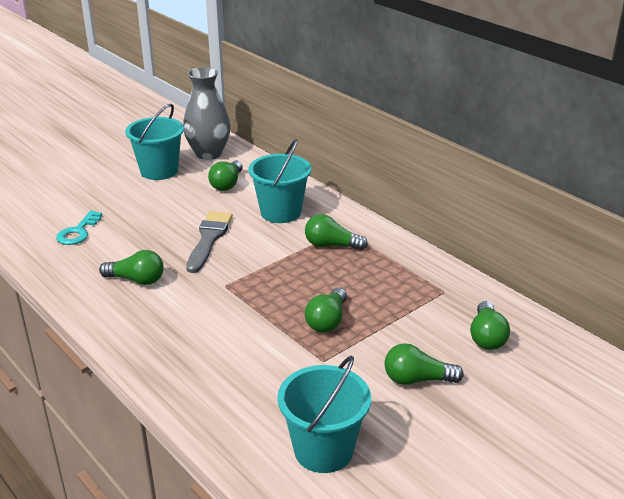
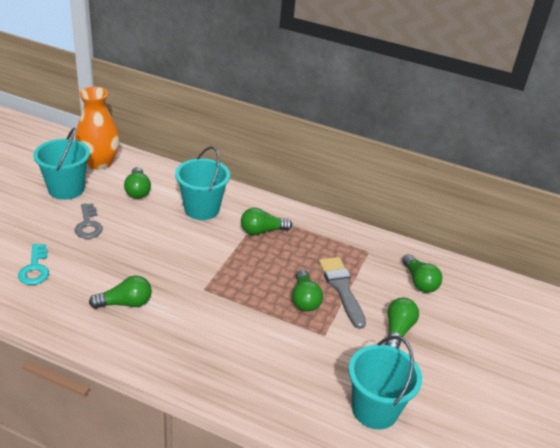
camera: 30 degrees left, 5 degrees up
grey vase [183,67,231,160] -> orange vase [75,87,120,170]
grey brush [186,211,233,273] -> grey brush moved to [319,257,366,329]
green light bulb [384,343,464,385] -> green light bulb turned 135 degrees clockwise [385,298,419,349]
none -> grey key [75,203,103,239]

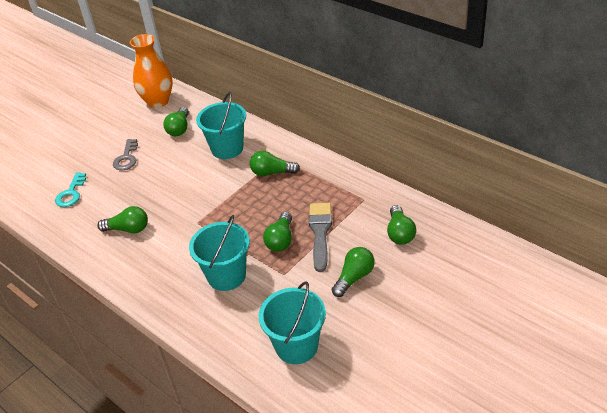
camera: 25 degrees right, 5 degrees up
turquoise bucket [33,128,90,200] -> turquoise bucket moved to [189,215,250,291]

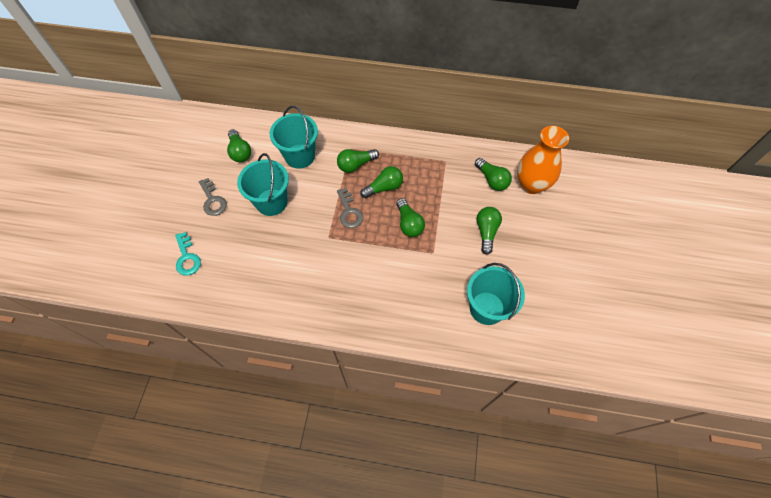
camera: 35 degrees left, 20 degrees up
green light bulb [97,206,148,233] -> green light bulb moved to [360,166,403,199]
orange vase [130,34,173,108] -> orange vase moved to [517,126,569,194]
turquoise bucket [189,215,250,291] -> turquoise bucket moved to [237,153,289,216]
grey brush [309,203,332,272] -> none
none -> grey key [337,188,363,228]

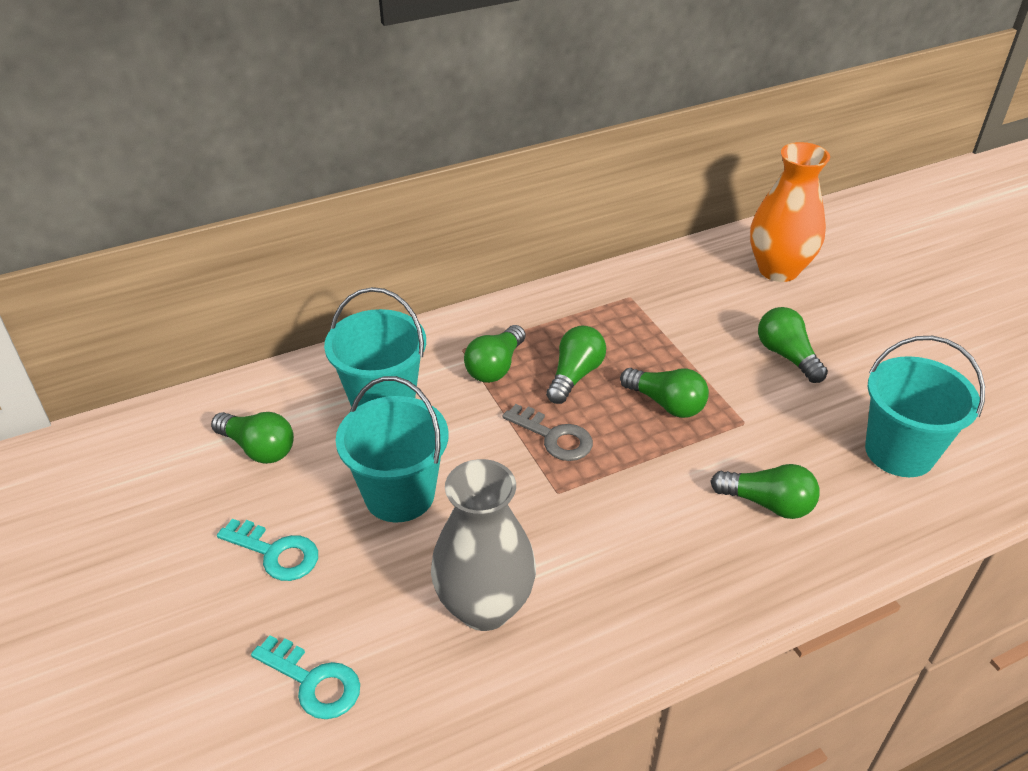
camera: 35 degrees left, 20 degrees down
grey key [199,178,227,216] -> turquoise key [217,519,318,581]
green light bulb [475,158,512,191] -> green light bulb moved to [710,464,820,519]
none -> grey vase [431,459,536,631]

